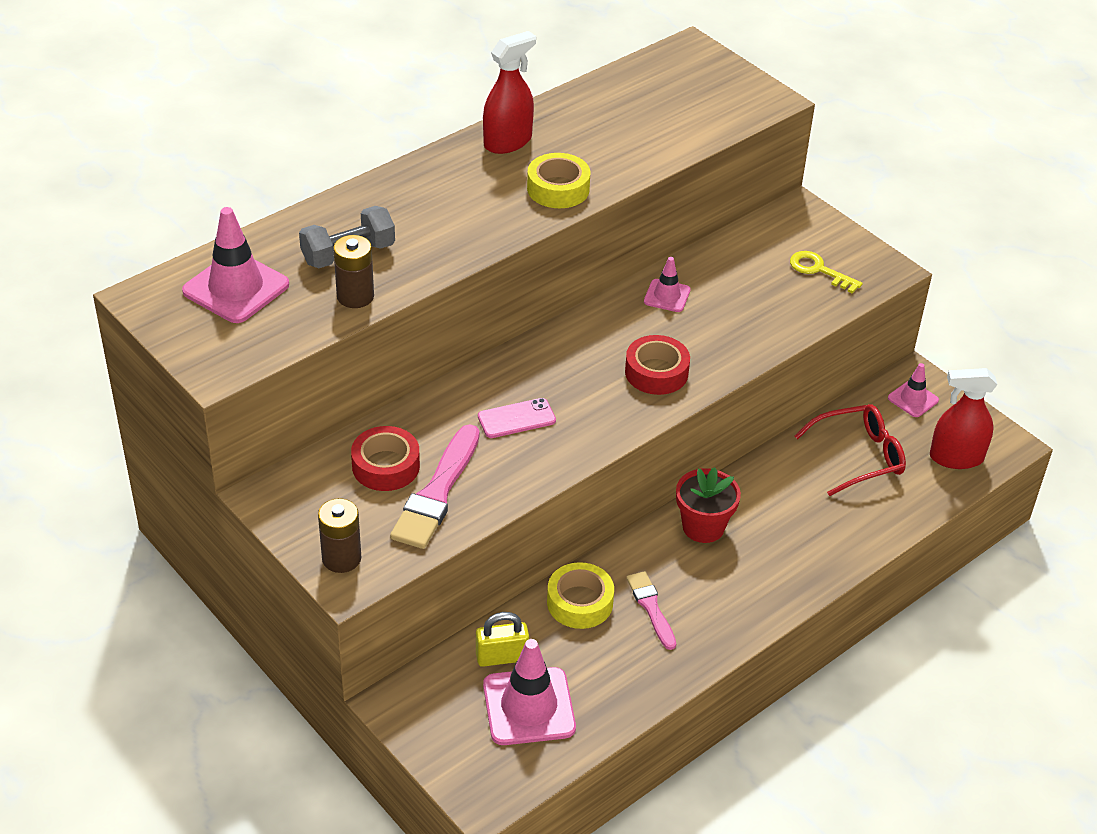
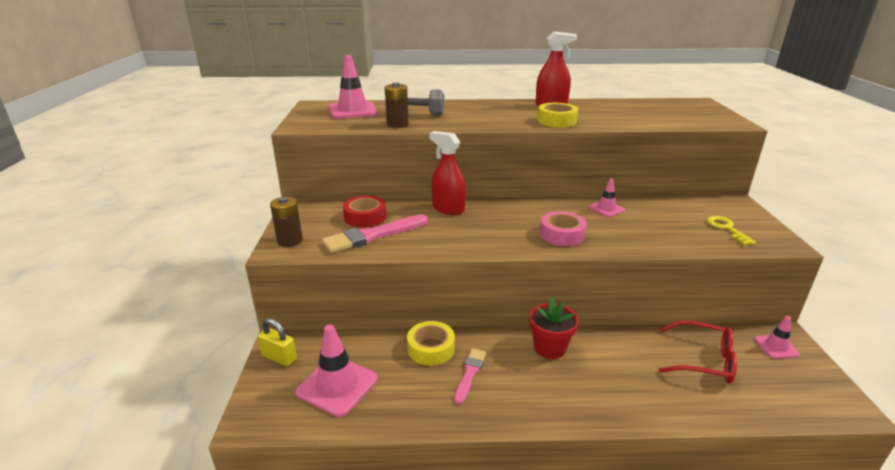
camera: 40 degrees right, 15 degrees down
yellow padlock [476,612,529,667] -> yellow padlock moved to [257,318,297,366]
pink phone [478,398,556,438] -> none
red tape [625,335,690,395] -> pink tape [540,211,587,246]
red spray bottle [930,368,997,469] -> red spray bottle moved to [429,131,466,215]

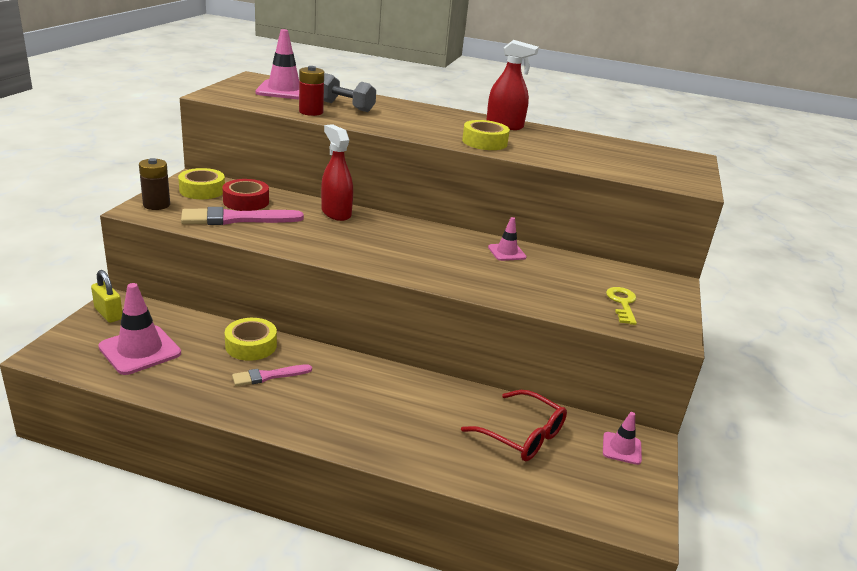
camera: 15 degrees right, 0 degrees up
brown battery [385,82,409,128] -> red battery [299,66,324,116]
pink brush [454,348,486,404] -> pink brush turned 150 degrees counterclockwise [232,364,312,386]
red flower pot [529,297,579,359] -> none
pink tape [540,211,587,246] -> none
none -> yellow tape [178,168,225,199]

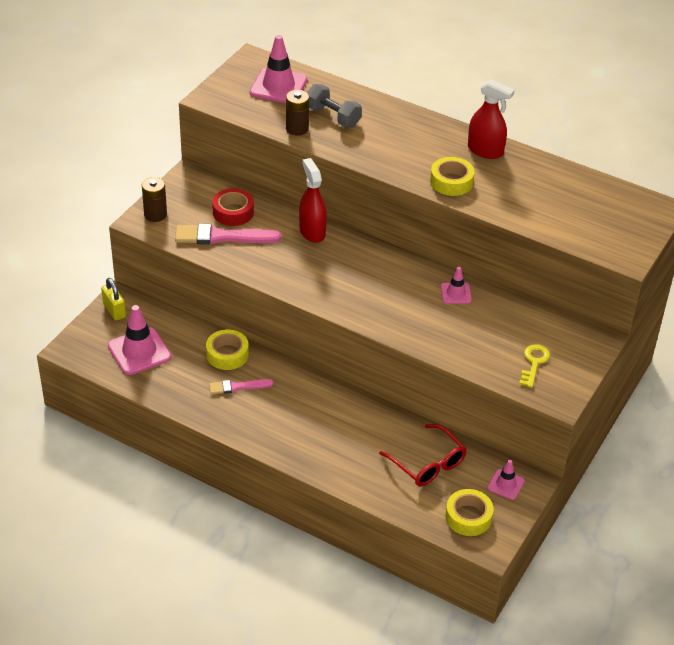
camera: 15 degrees right, 15 degrees up
yellow tape [178,168,225,199] -> yellow tape moved to [445,489,494,536]
red battery [299,66,324,116] -> brown battery [286,90,309,136]

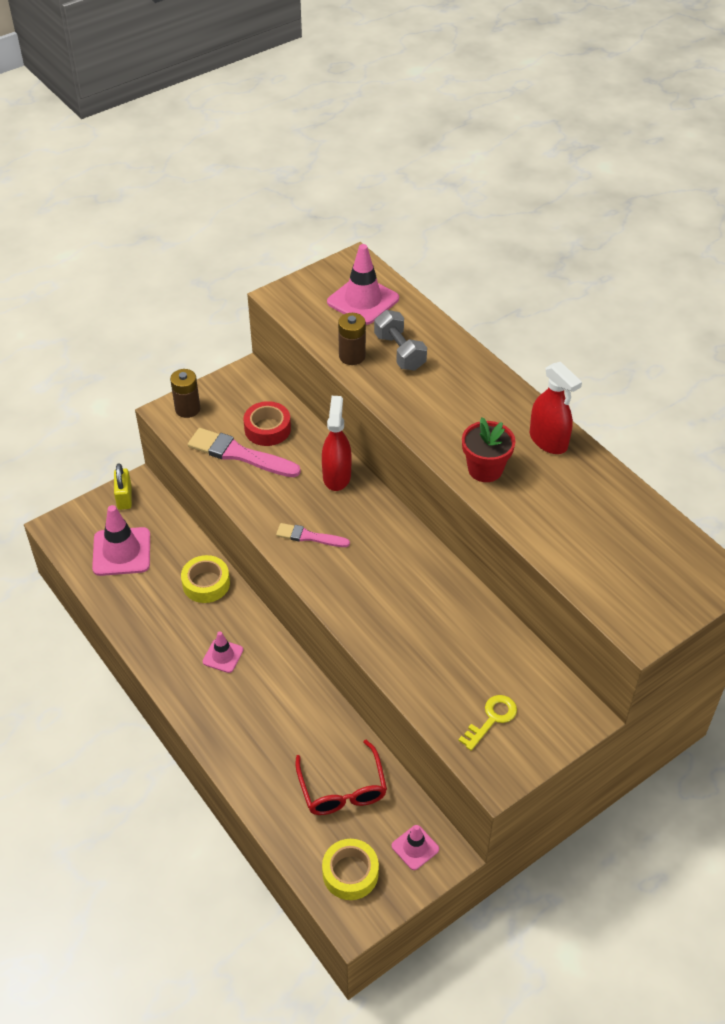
camera: 25 degrees right, 5 degrees up
pink brush [209,379,274,394] -> pink brush moved to [276,523,350,547]
yellow tape [430,157,475,196] -> red flower pot [462,417,516,482]
pink traffic cone [441,267,472,304] -> pink traffic cone moved to [203,631,243,673]

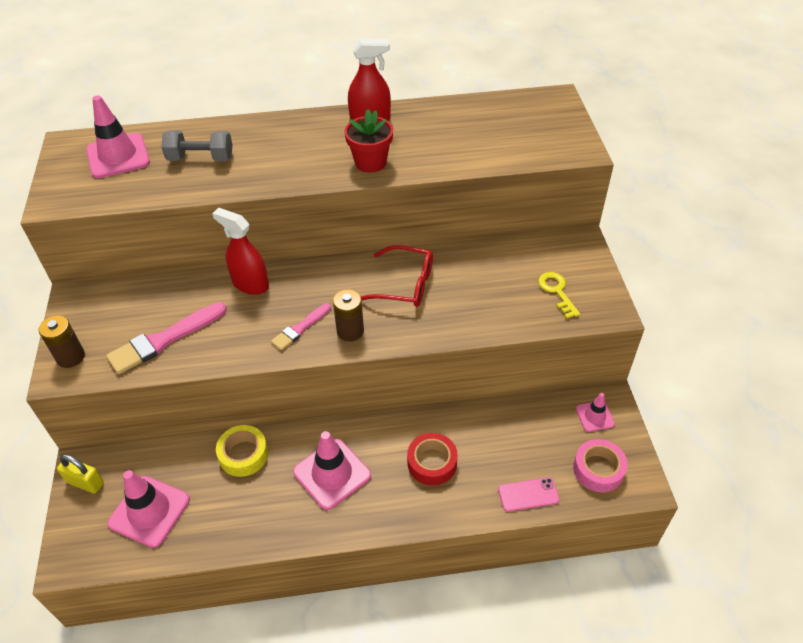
camera: 60 degrees left, 0 degrees up
pink traffic cone [203,631,243,673] -> pink traffic cone [293,431,371,510], size x1.81
red tape [244,401,291,446] -> red tape moved to [407,433,458,485]
red glasses [295,740,387,815] -> red glasses moved to [361,245,433,307]
yellow tape [322,839,379,900] -> pink tape [573,439,628,492]
brown battery [338,313,366,365] -> brown battery moved to [333,289,364,341]
none -> pink phone [498,477,560,512]

